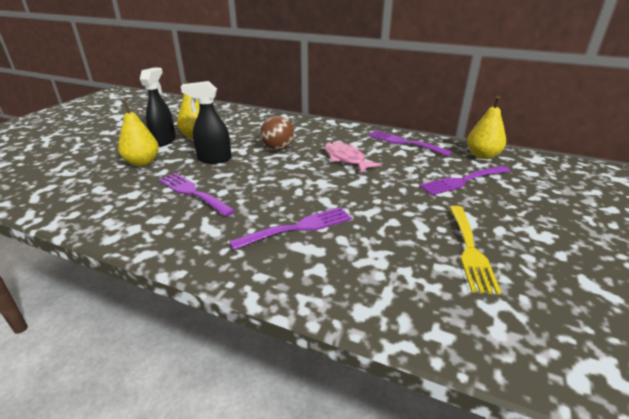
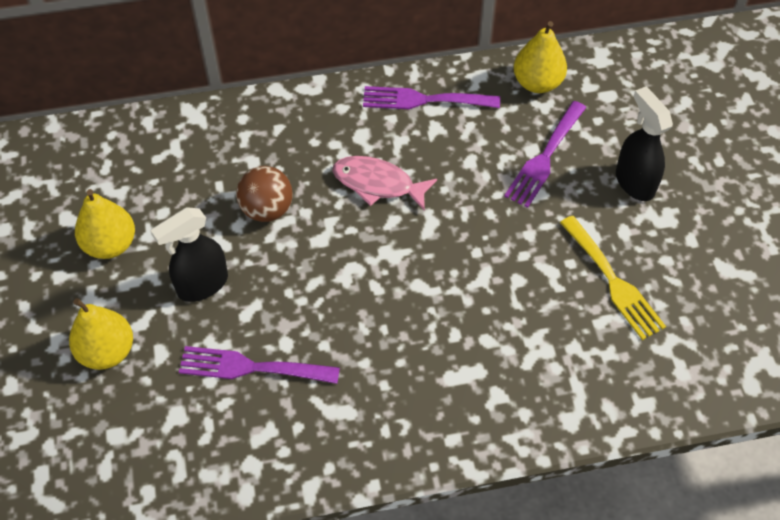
camera: 35 degrees left, 25 degrees up
black spray bottle [140,67,176,147] -> black spray bottle moved to [616,87,673,201]
purple fork [229,207,352,250] -> none

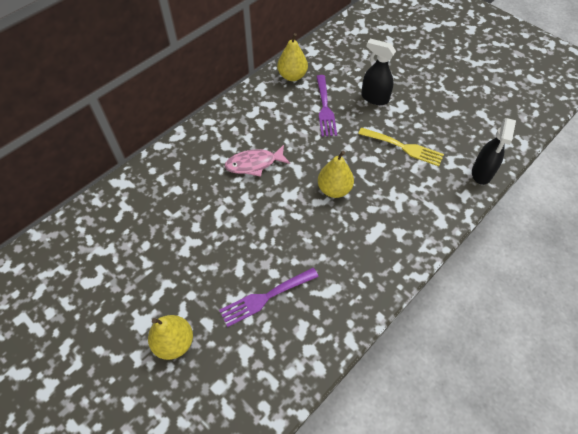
camera: 35 degrees left, 0 degrees up
yellow pear [75,189,135,259] -> yellow pear moved to [318,151,354,198]
black spray bottle [150,207,228,302] -> black spray bottle moved to [472,118,516,185]
brown ball [236,166,293,222] -> none
purple fork [363,86,500,109] -> none

